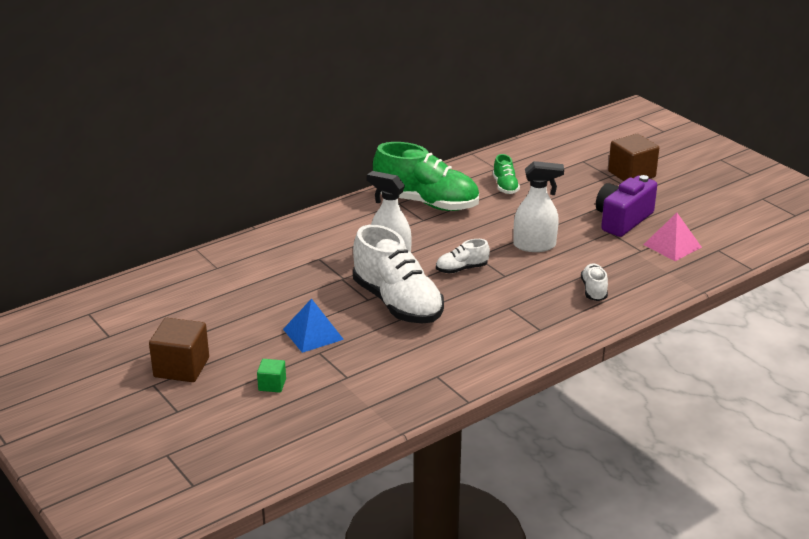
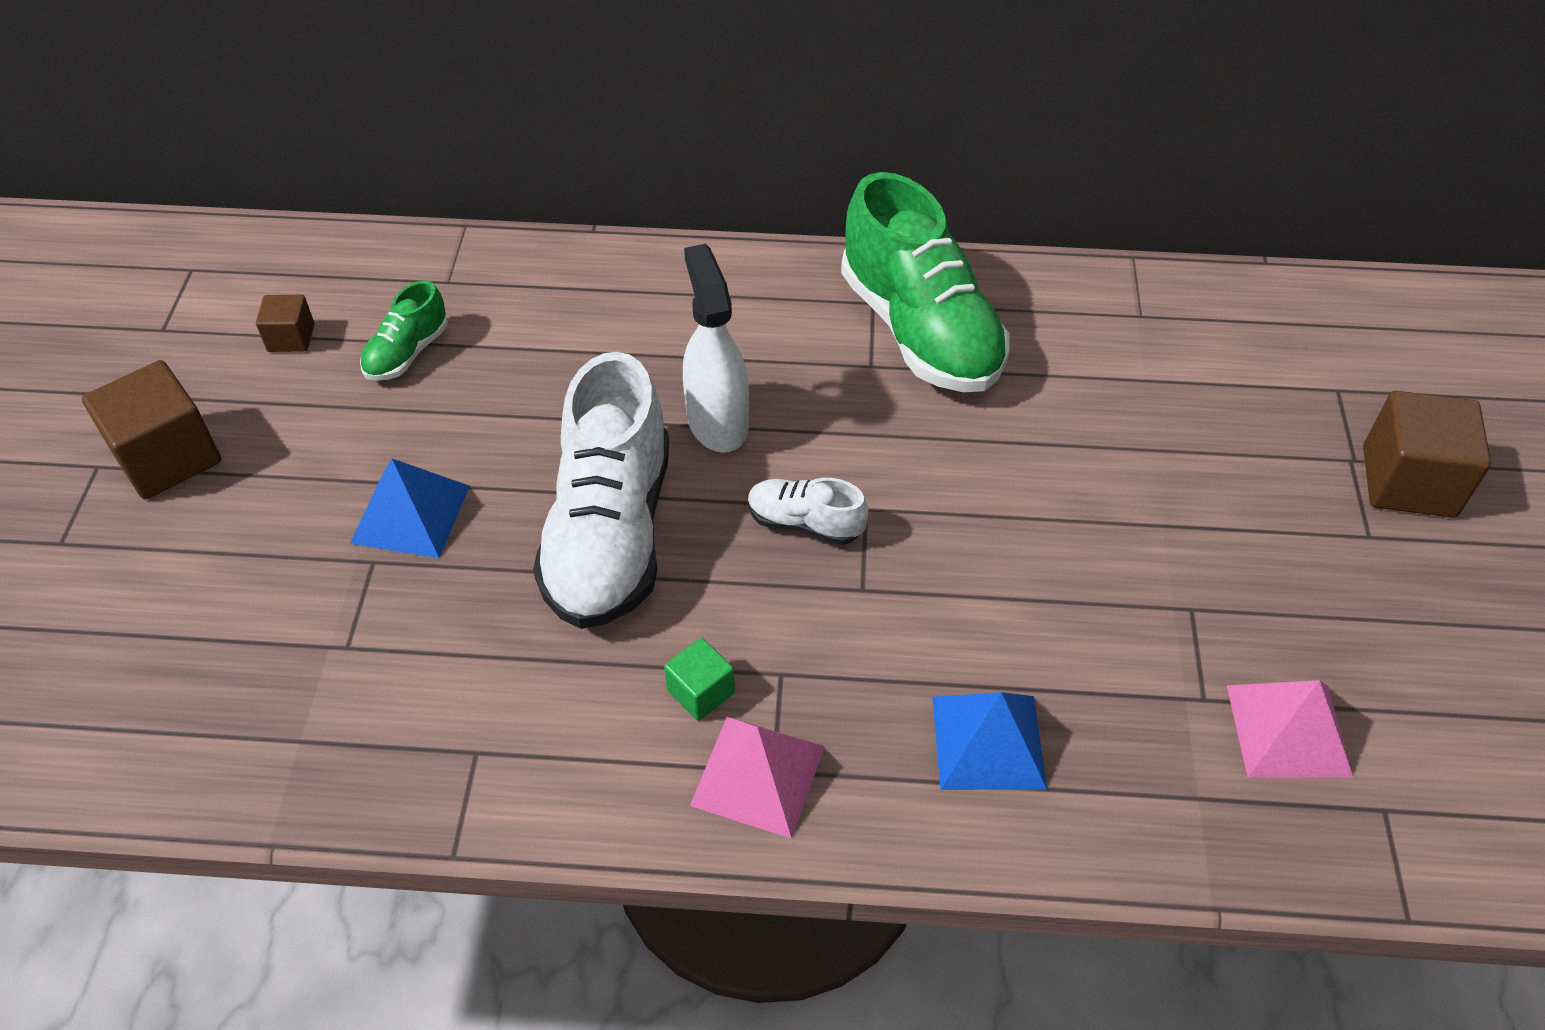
camera: 40 degrees right, 20 degrees up
green cube [257,359,286,393] -> green cube moved to [664,638,735,721]
green shoe [493,154,520,194] -> green shoe moved to [360,280,448,381]
white spray bottle [514,161,564,252] -> none
white shoe [581,263,608,301] -> blue pyramid [932,692,1047,790]
purple camera [596,175,657,237] -> none
none -> brown cube [256,295,314,352]
none -> pink pyramid [690,716,825,839]

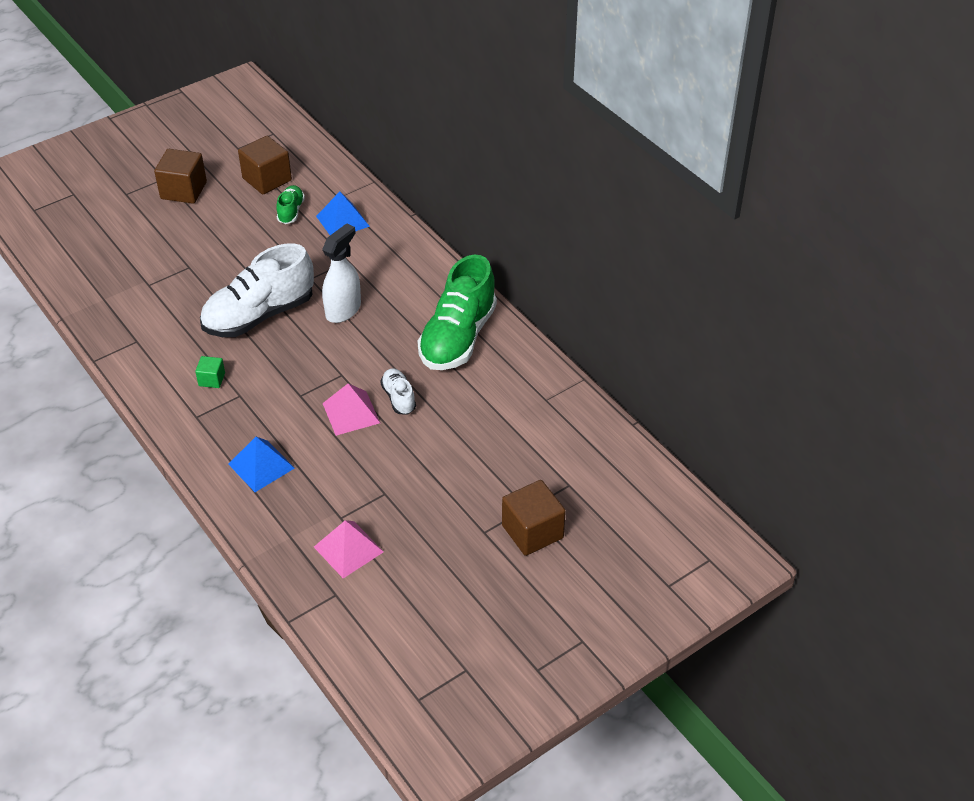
camera: 50 degrees right, 5 degrees down
brown cube [256,295,314,352] -> brown cube [238,136,292,194], size x1.91
blue pyramid [350,458,470,558] -> blue pyramid moved to [316,192,370,235]
green shoe [360,280,448,381] -> green shoe turned 105 degrees clockwise [276,185,305,224]
pink pyramid [690,716,825,839] -> pink pyramid moved to [322,383,380,436]
white shoe [748,478,869,545] -> white shoe moved to [380,368,416,415]

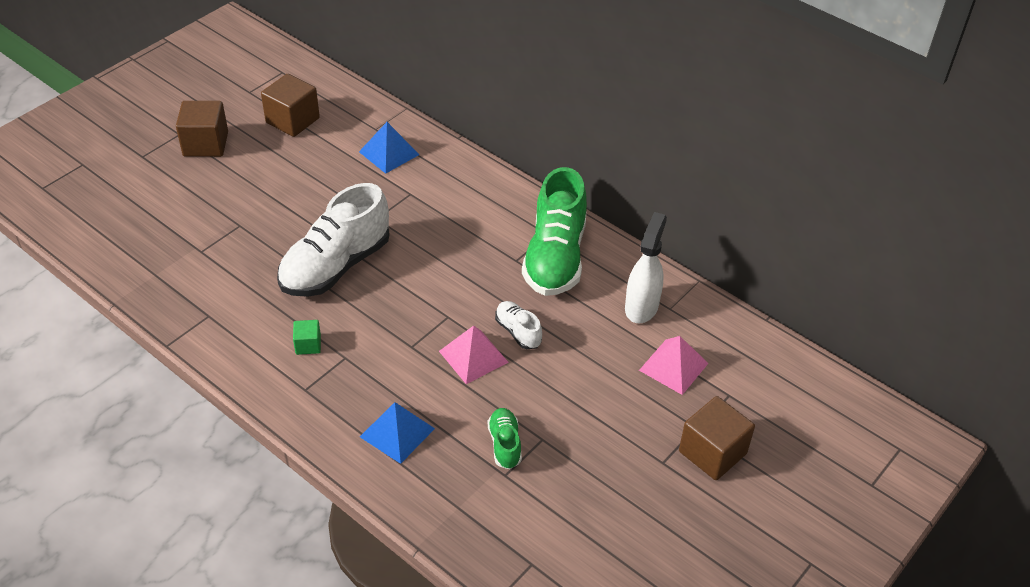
camera: 15 degrees left, 0 degrees up
green shoe [276,185,305,224] -> green shoe moved to [487,408,522,469]
pink pyramid [314,520,384,578] -> pink pyramid moved to [639,336,708,395]
white spray bottle [322,223,361,323] -> white spray bottle moved to [625,212,667,323]

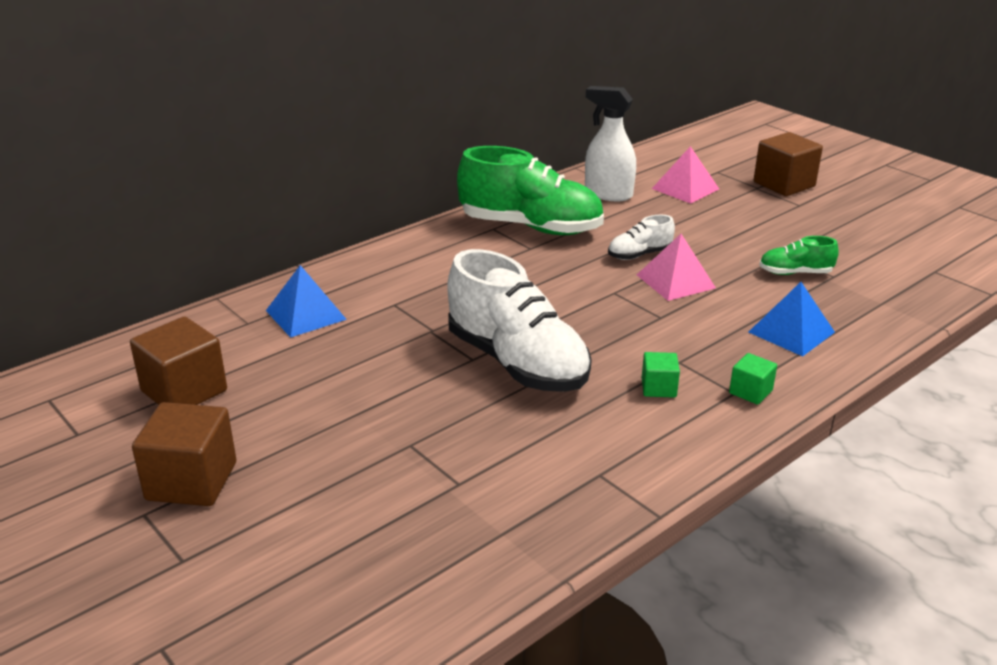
camera: 80 degrees left, 15 degrees down
none -> green cube [729,353,777,405]

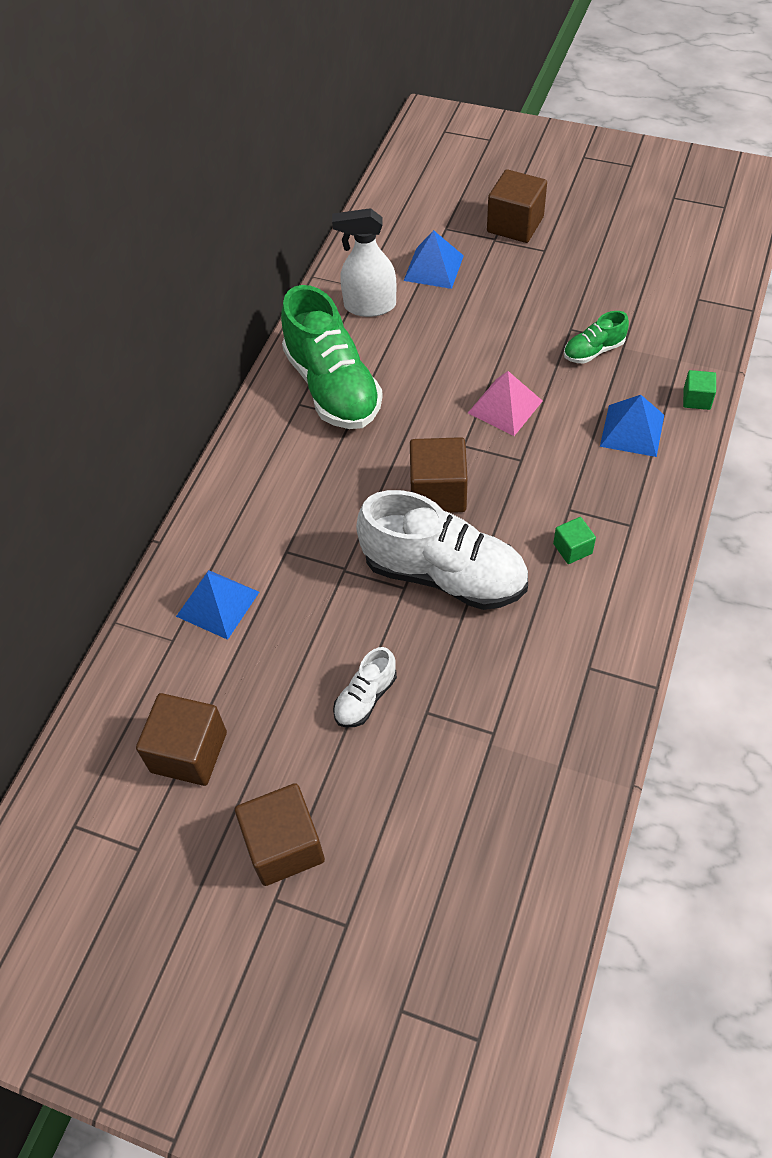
camera: 25 degrees left, 25 degrees up
green shoe [457,146,604,235] -> green shoe turned 75 degrees clockwise [281,285,383,429]
white shoe [608,215,675,260] -> white shoe moved to [333,647,397,728]
pink pyramid [652,146,719,204] -> blue pyramid [404,230,464,289]
green cube [729,353,777,405] -> green cube moved to [683,370,716,410]
none -> brown cube [410,437,468,513]

